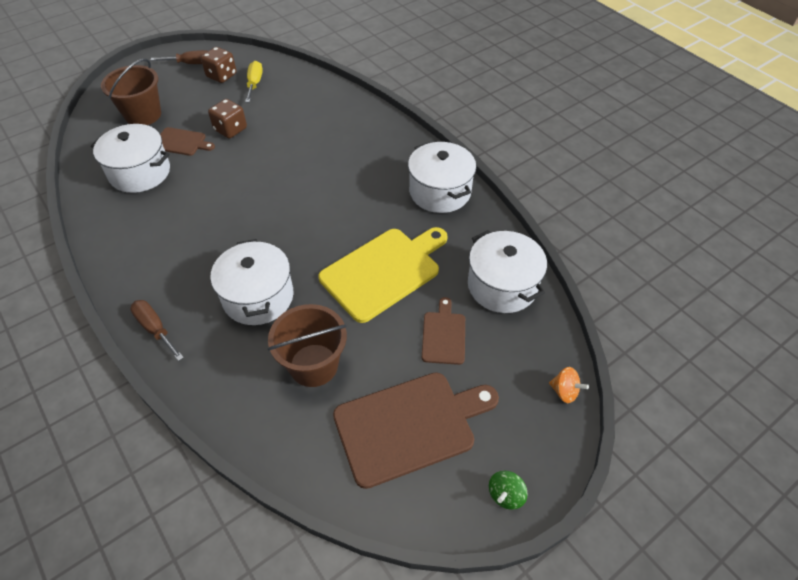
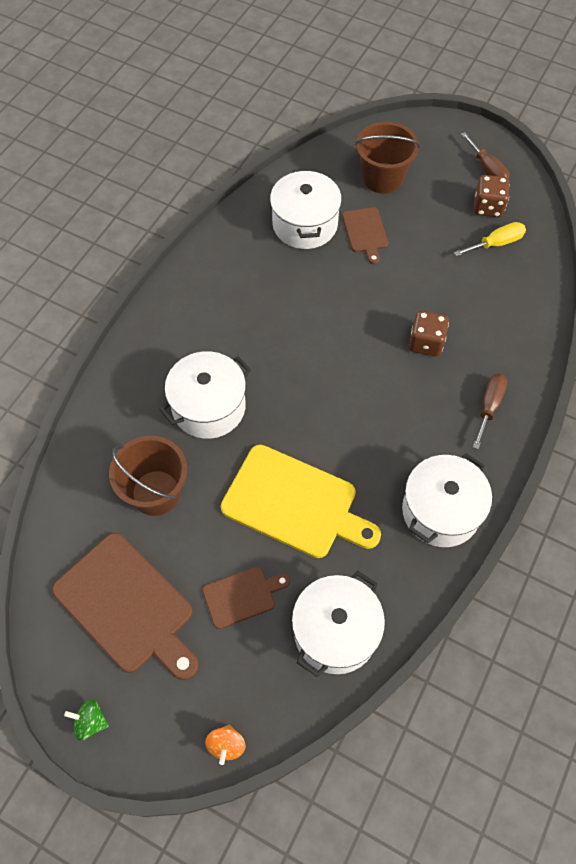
camera: 65 degrees right, 10 degrees up
brown screwdriver [130,300,184,361] -> brown screwdriver moved to [473,374,508,449]
brown dice [208,99,247,138] -> brown dice moved to [409,311,449,357]

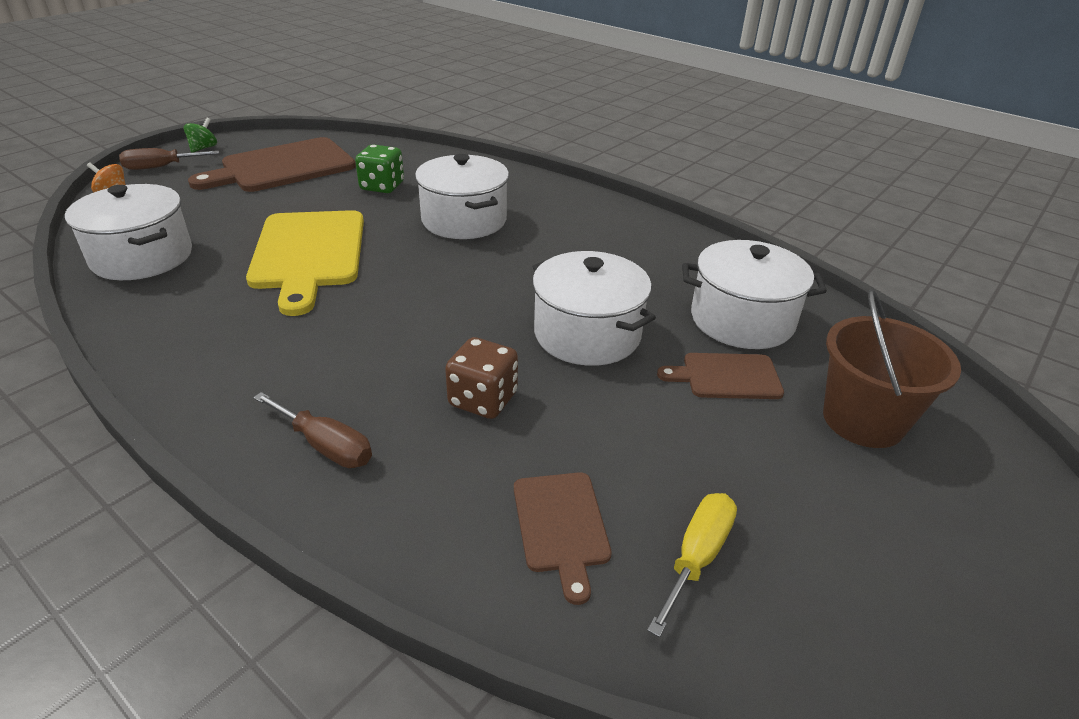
camera: 100 degrees right, 25 degrees down
brown bucket [109,436,187,516] -> green dice [355,144,404,193]
brown cutting board [202,567,290,629] -> brown cutting board moved to [514,472,612,605]
yellow cutting board [221,445,381,558] -> yellow cutting board turned 45 degrees counterclockwise [246,210,364,316]
white pot [402,453,492,547] -> white pot moved to [532,251,656,366]
yellow screwdriver [454,222,526,256] -> yellow screwdriver turned 135 degrees counterclockwise [647,493,737,638]
brown screwdriver [461,132,510,179] -> brown screwdriver moved to [119,148,219,170]
brown dice [474,175,510,217] -> none

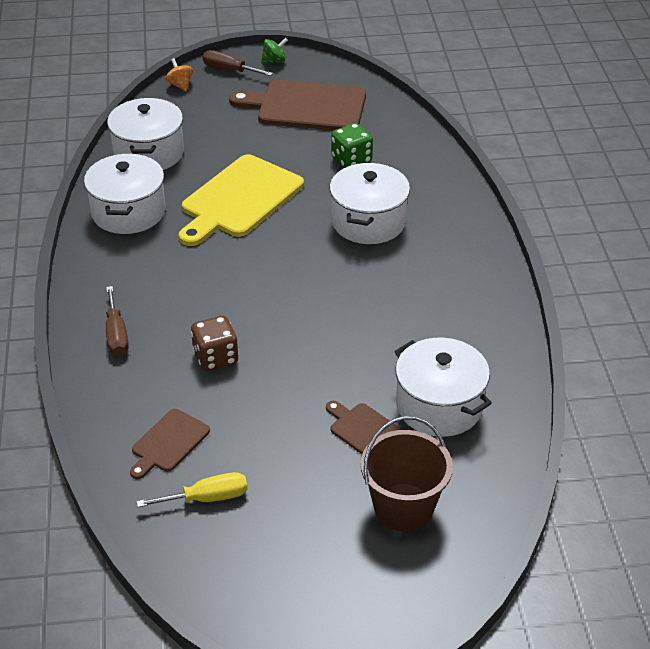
camera: 45 degrees right, 5 degrees up
white pot [532,251,656,366] -> white pot moved to [84,154,165,234]

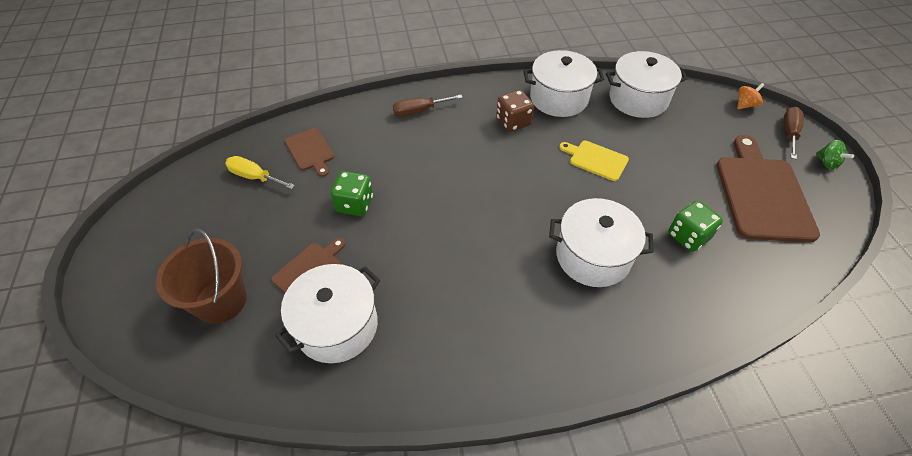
camera: 85 degrees right, 10 degrees up
brown cutting board [130,409,210,479] -> brown cutting board turned 150 degrees counterclockwise [285,128,334,177]
yellow screwdriver [136,472,247,507] -> yellow screwdriver turned 135 degrees clockwise [225,156,295,189]
yellow cutting board [179,154,304,246] -> yellow cutting board [559,141,629,181], size x0.52
brown dice [191,316,238,371] -> brown dice moved to [496,90,534,132]
none -> green dice [331,171,373,216]

